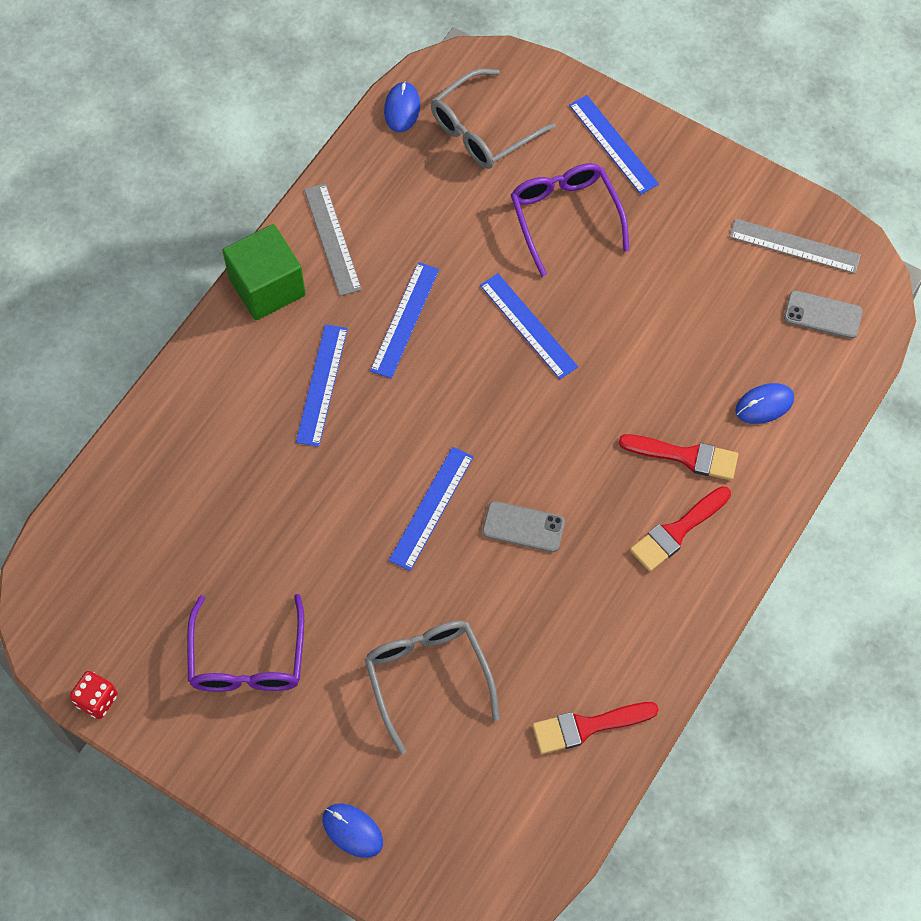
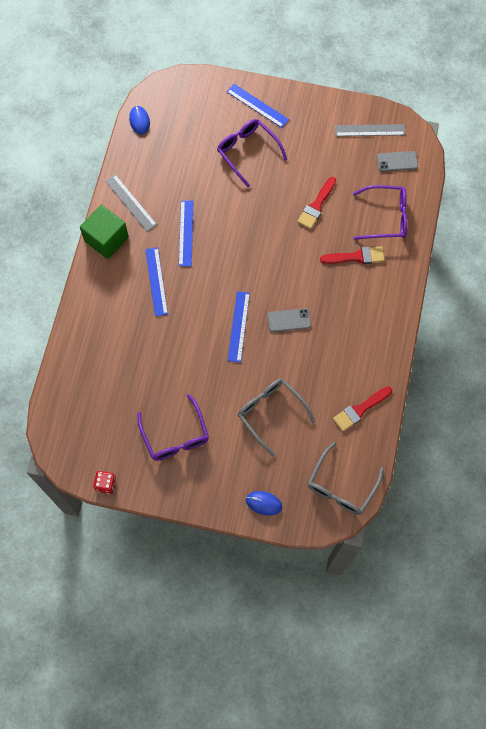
camera: 20 degrees left, 5 degrees up
grey glasses [431,68,555,169] -> grey glasses moved to [308,442,384,515]
blue ruler [480,273,578,379] -> none
red brush [630,486,731,571] -> red brush moved to [297,177,336,229]
blue mouse [735,383,794,424] -> purple glasses [353,185,407,240]

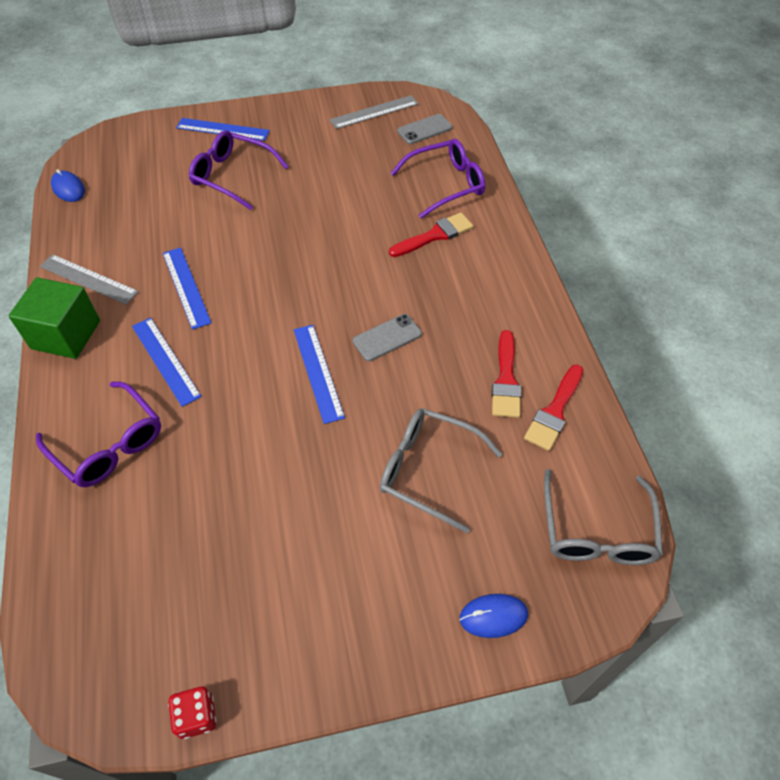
camera: 25 degrees left, 15 degrees down
purple glasses [138,394,209,461] -> purple glasses moved to [36,381,161,487]
red brush [297,177,336,229] -> red brush moved to [492,330,521,418]

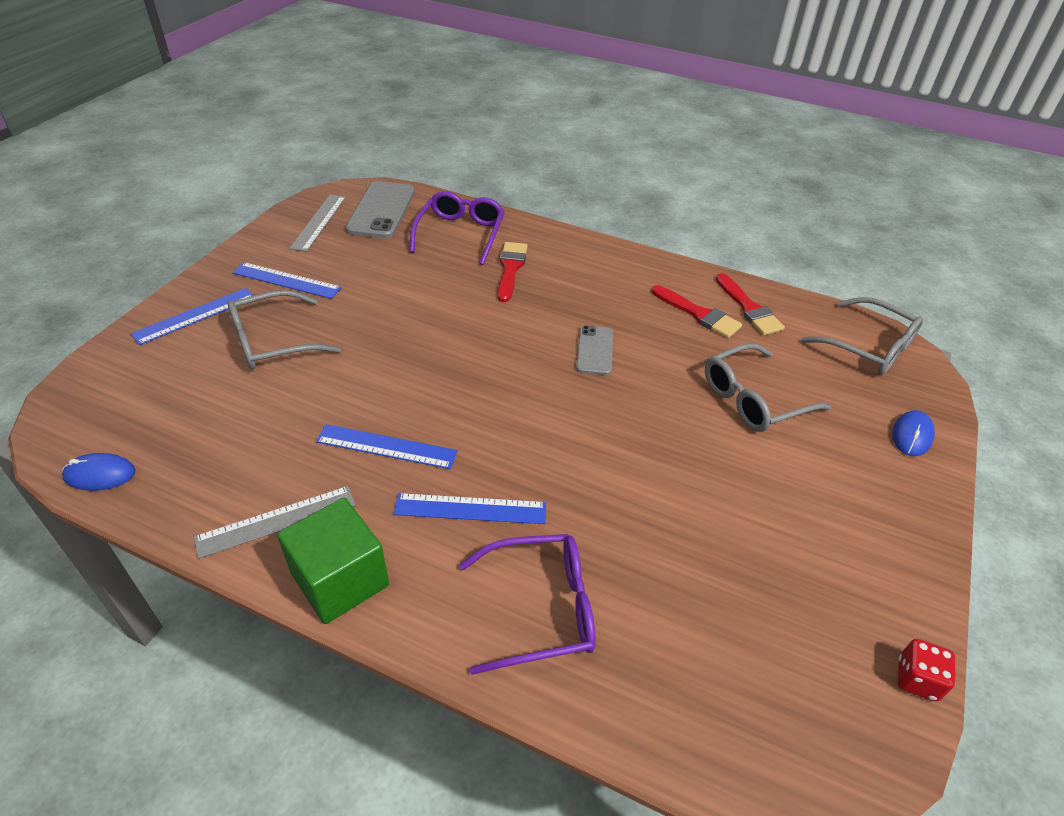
camera: 55 degrees left, 10 degrees down
purple glasses [189,130,289,210] -> grey glasses [227,290,341,370]
blue ruler [294,325,345,424] -> blue ruler moved to [232,262,342,299]
grey phone [397,114,452,144] -> grey phone [346,181,415,238], size x1.68

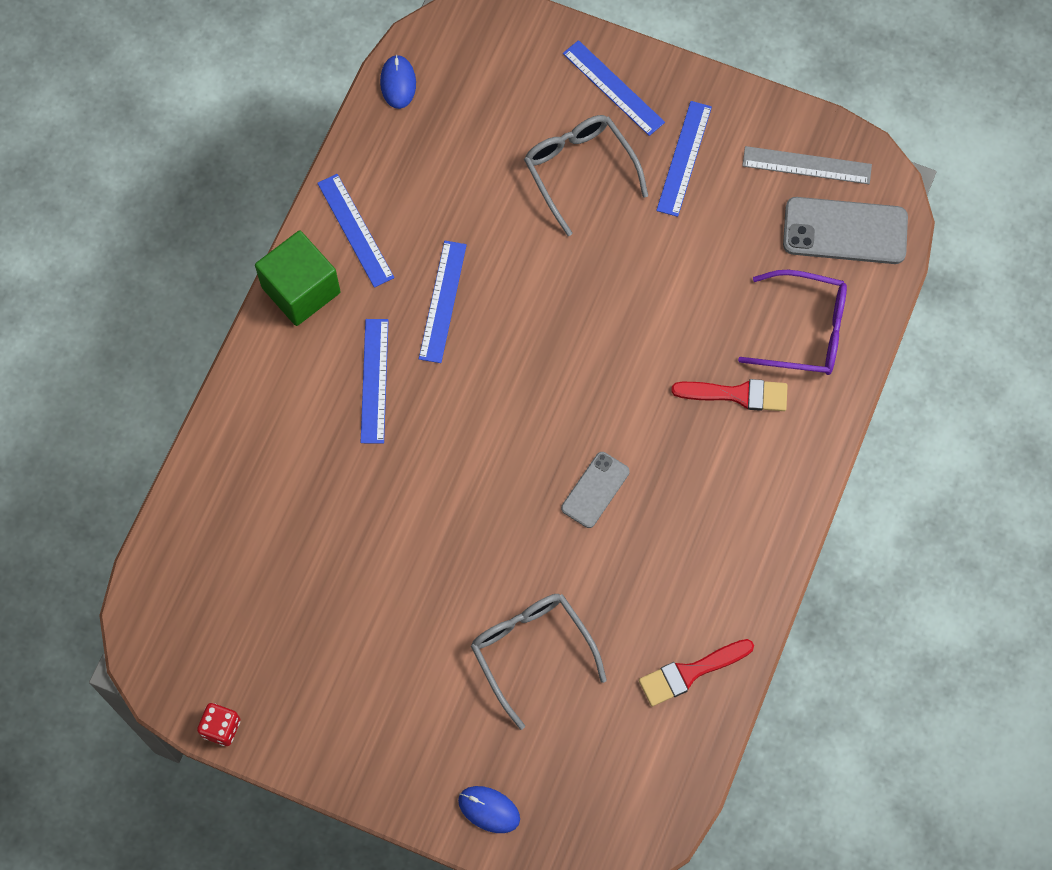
camera: 90 degrees right, 25 degrees up
grey ruler [194,486,356,559] -> blue ruler [317,174,394,288]
purple glasses [459,534,595,675] -> none
grey phone [576,325,613,375] -> grey phone turned 60 degrees counterclockwise [561,452,630,528]
red brush [652,285,742,338] -> none
grey glasses [801,297,923,375] -> none

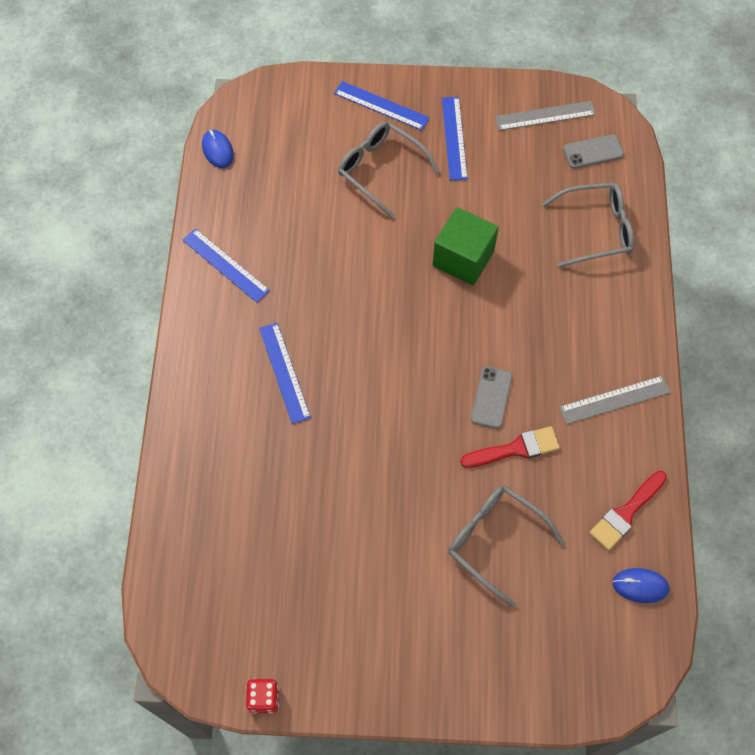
camera: 20 degrees left, 5 degrees down
green cube [255,230,341,326] -> green cube moved to [432,207,499,285]
blue ruler [419,241,467,363] -> none
blue mouse [458,786,520,833] -> blue mouse moved to [612,568,669,603]
red brush [671,379,788,411] -> red brush moved to [460,426,560,468]
purple glasses [738,270,847,375] -> grey glasses [542,183,634,267]
grey phone [783,197,908,264] -> grey phone [563,134,624,169], size x0.59
none -> grey ruler [559,376,671,425]

